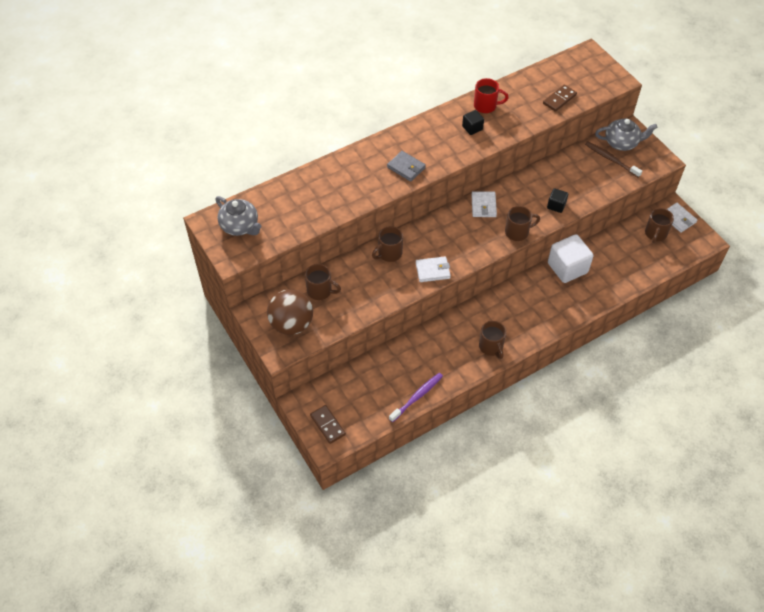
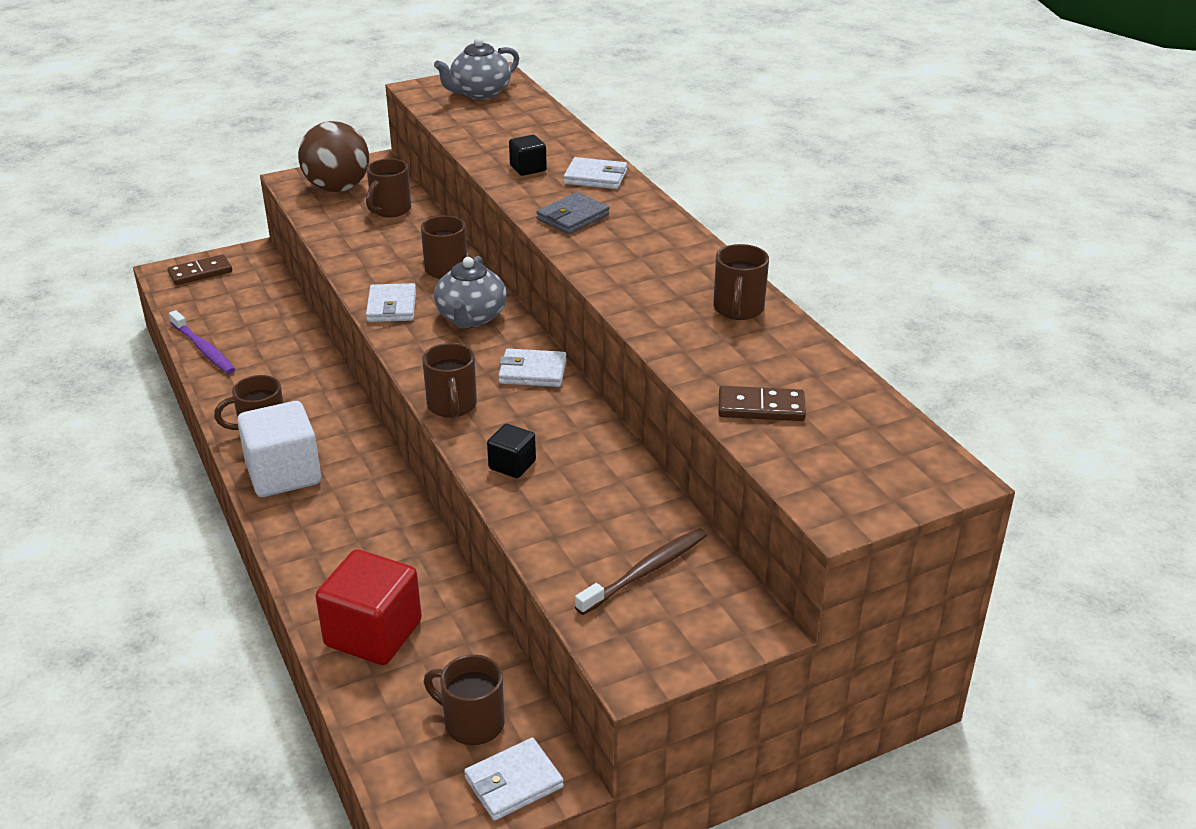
camera: 95 degrees right, 20 degrees down
black cube [462,110,484,135] -> black cube moved to [509,135,547,176]
red mug [474,78,509,113] -> brown mug [714,244,769,320]
brown domino [543,85,577,112] -> brown domino turned 45 degrees counterclockwise [718,386,806,421]
white cube [548,234,593,283] -> white cube moved to [237,401,321,497]
grey teapot [595,118,657,151] -> grey teapot moved to [434,256,507,328]
none -> red cube [315,549,422,665]
none -> white wallet [564,157,627,189]

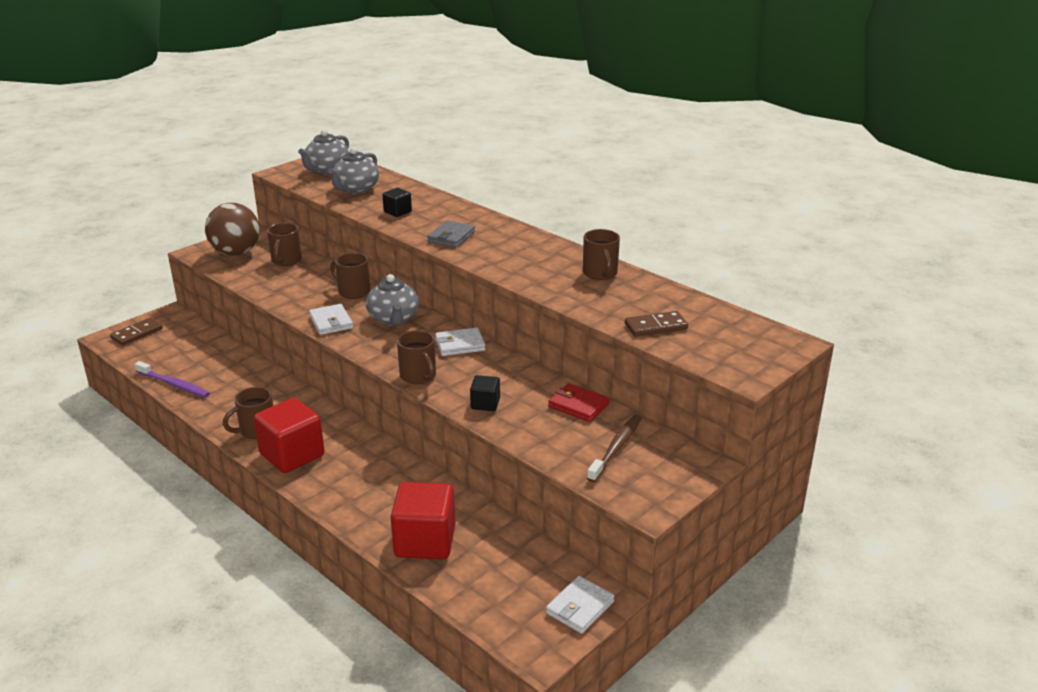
camera: 20 degrees left, 5 degrees down
white cube [237,401,321,497] -> red cube [254,398,324,473]
brown mug [424,654,505,745] -> none
white wallet [564,157,627,189] -> none
none -> grey teapot [328,147,379,194]
none -> red wallet [548,383,609,422]

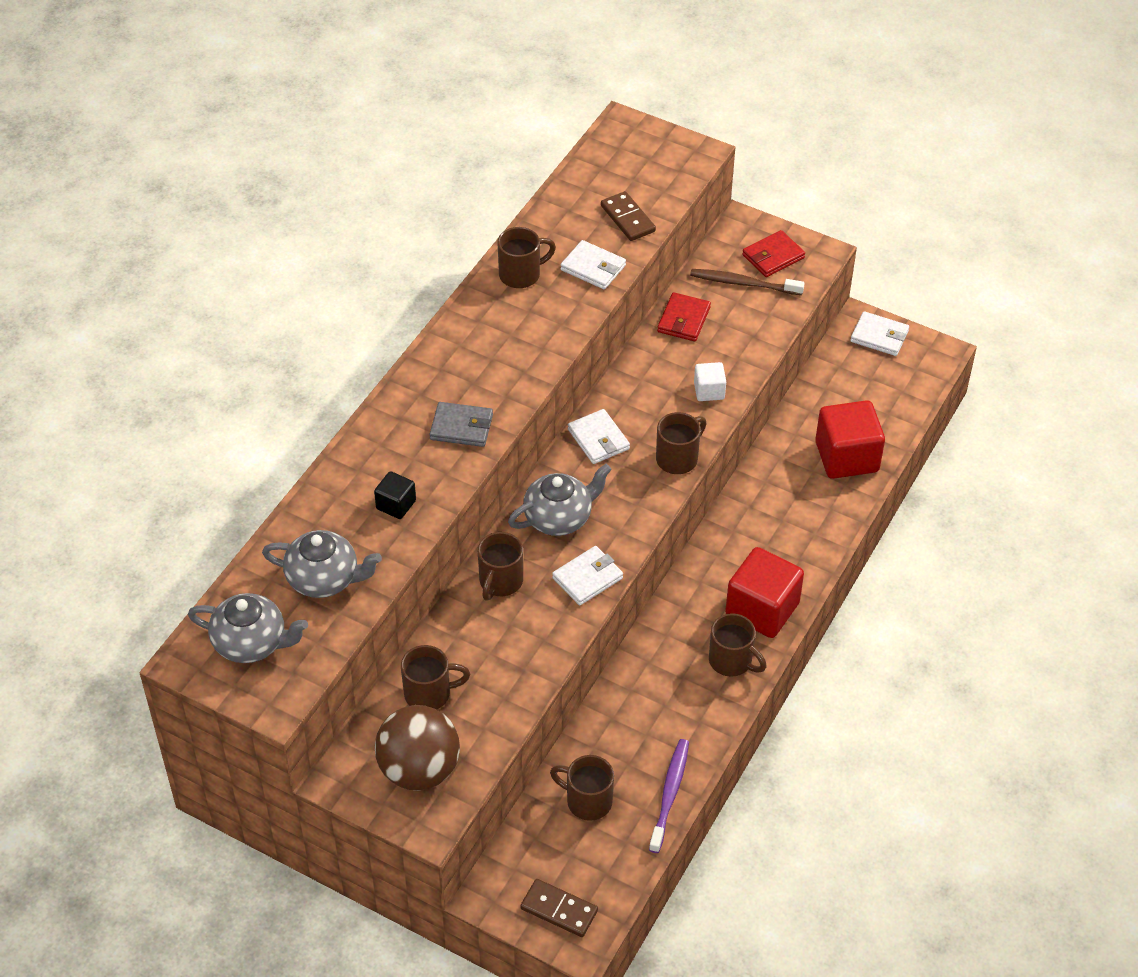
camera: 105 degrees left, 20 degrees up
black cube [470,375,500,411] -> white cube [694,362,726,401]
none -> brown mug [550,755,614,821]
none -> white wallet [560,240,626,289]
none -> red wallet [742,230,805,277]

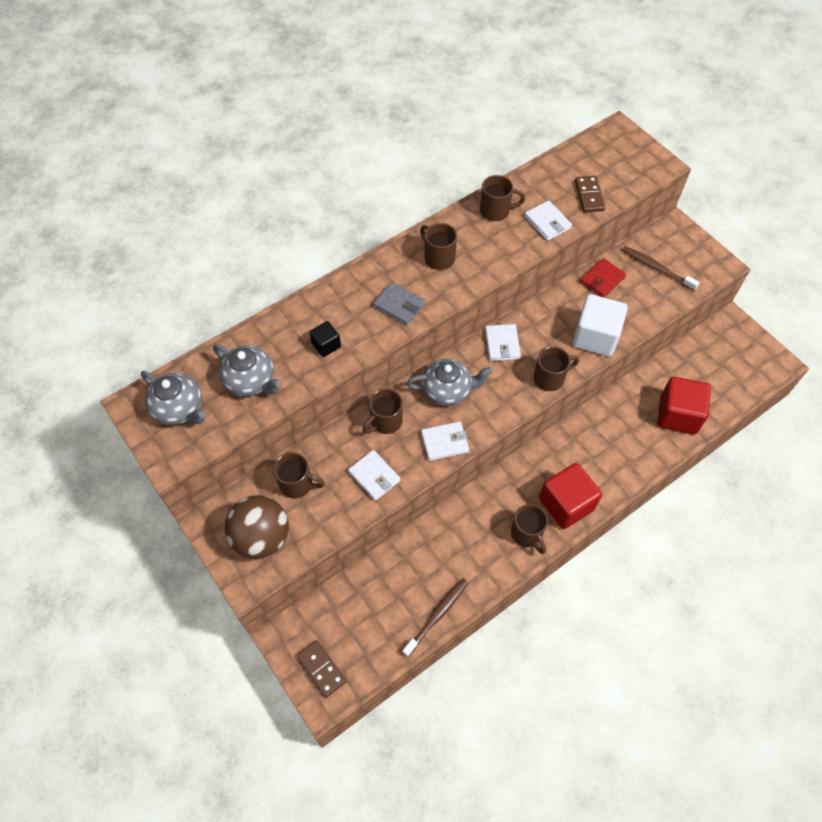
camera: 25 degrees right, 10 degrees up
brown mug [550,755,614,821] -> brown mug moved to [420,223,457,270]
purple toothbrush [649,739,689,853] -> brown toothbrush [402,578,468,657]
white cube [694,362,726,401] -> white cube [573,294,628,356], size x1.98
red wallet [742,230,805,277] -> none
white wallet [850,311,909,356] -> white wallet moved to [348,450,401,501]

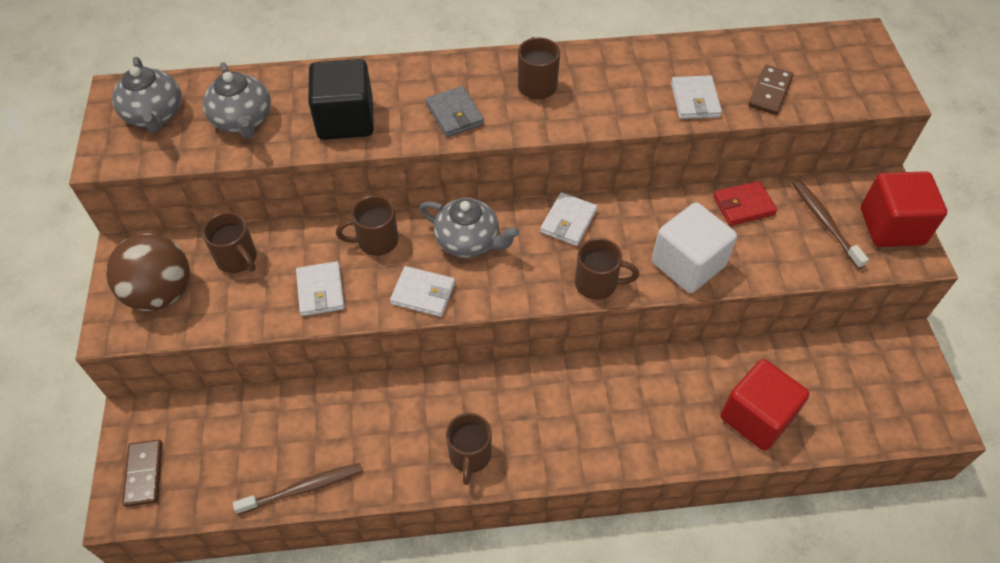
camera: 30 degrees right, 5 degrees down
black cube [309,321,341,357] -> black cube [308,59,374,140], size x1.98
brown mug [480,175,525,221] -> none
red cube [539,463,602,529] -> red cube moved to [861,171,947,247]

